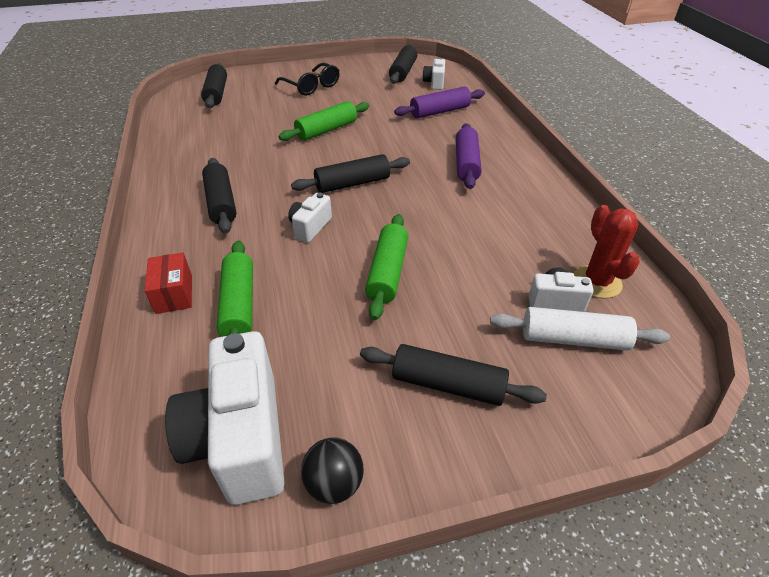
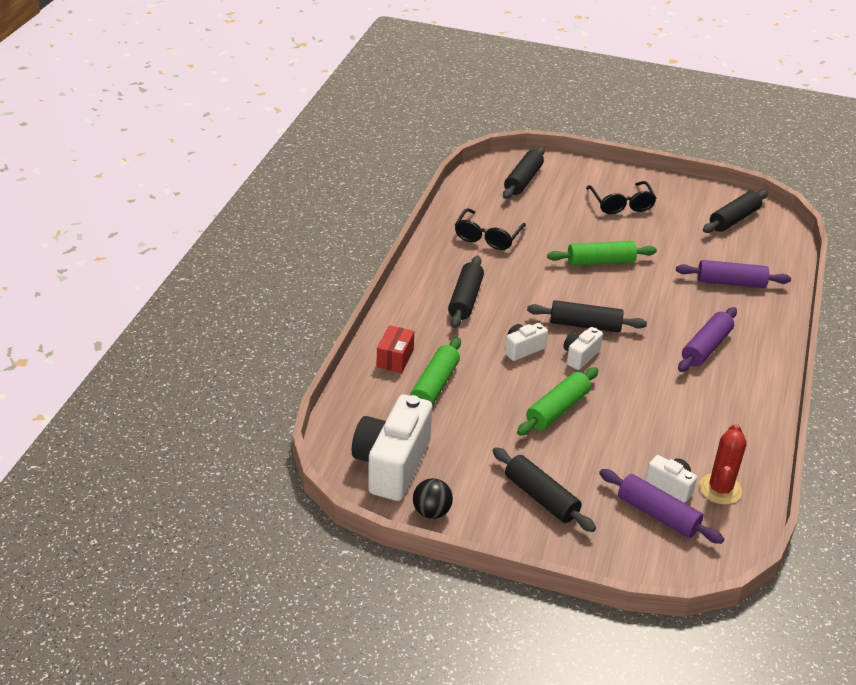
camera: 30 degrees right, 5 degrees down
white camera [422,57,445,90] -> white camera moved to [563,327,603,370]
white rolling pin [490,307,670,351] -> purple rolling pin [599,469,724,544]
none -> black glasses [455,208,526,250]

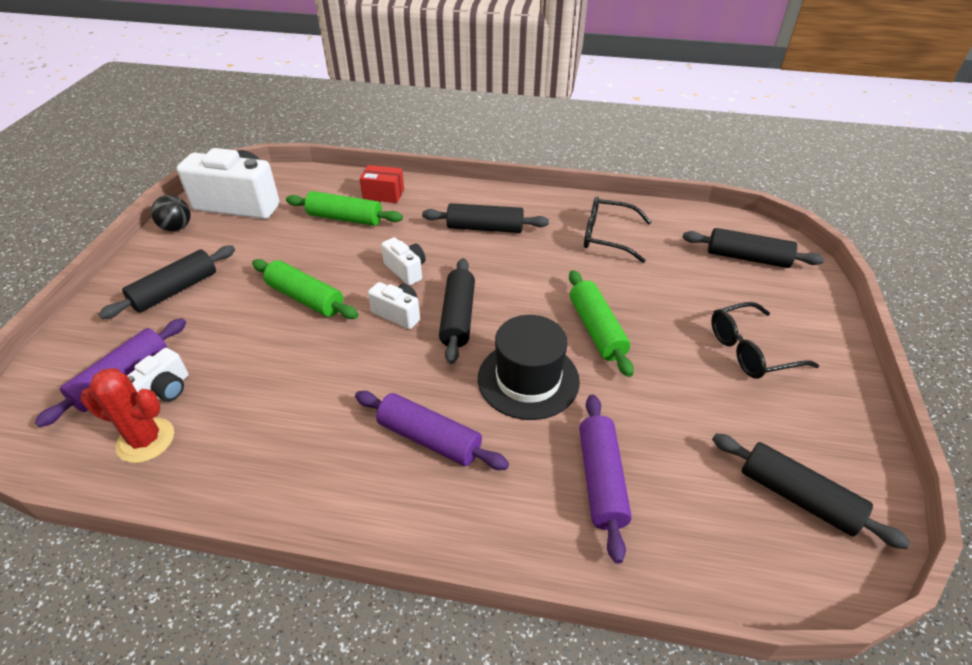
camera: 85 degrees right, 5 degrees up
none -> black hat [478,315,580,420]

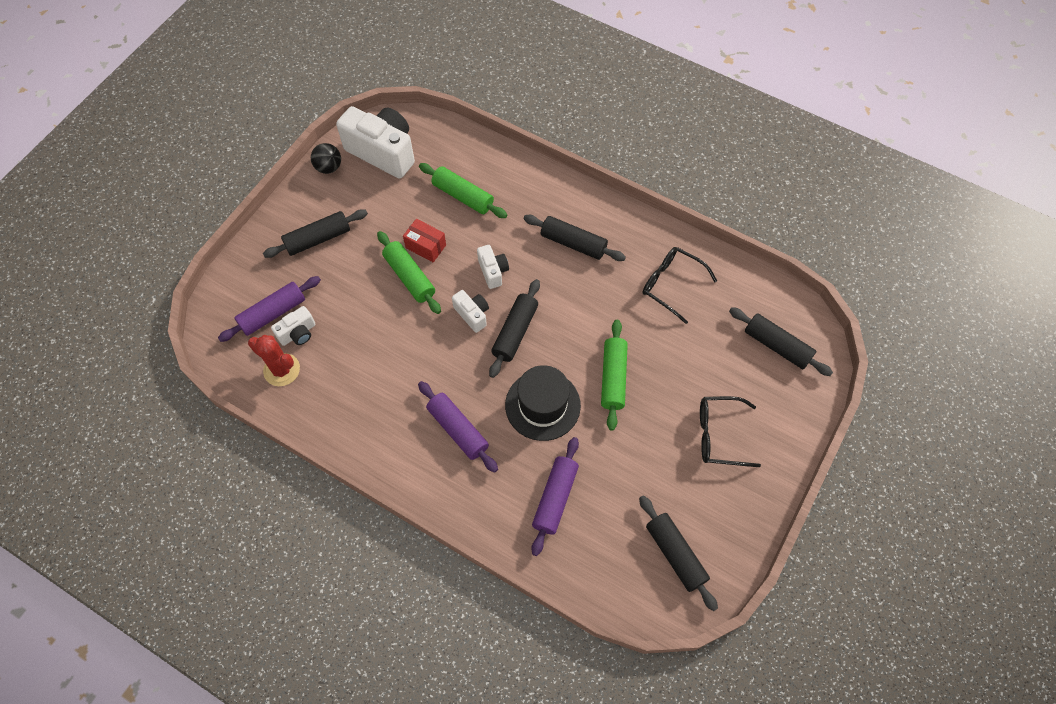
camera: 20 degrees right, 20 degrees up
red box [359,165,404,203] -> red box moved to [403,219,446,262]

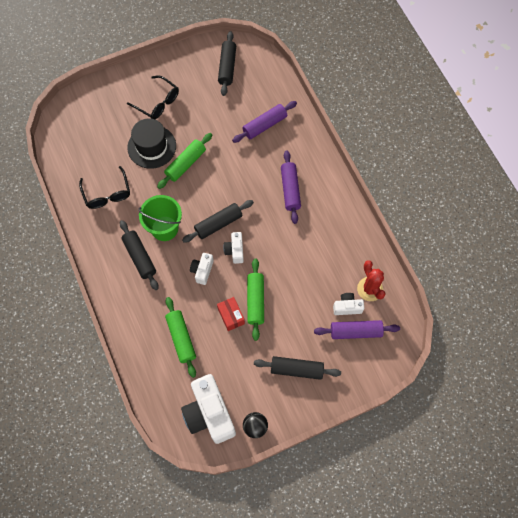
camera: 145 degrees left, 5 degrees up
black hat [505,365,581,441] -> black hat moved to [127,118,176,169]
black rolling pin [729,307,833,376] -> none
none -> green bucket [138,195,182,241]

